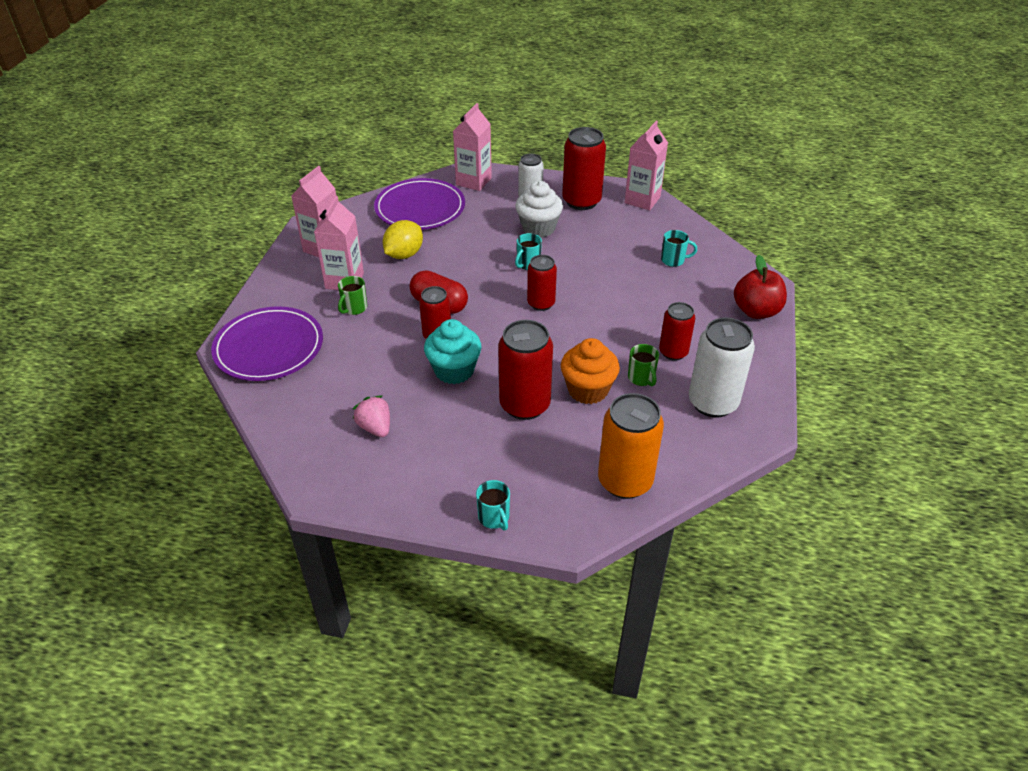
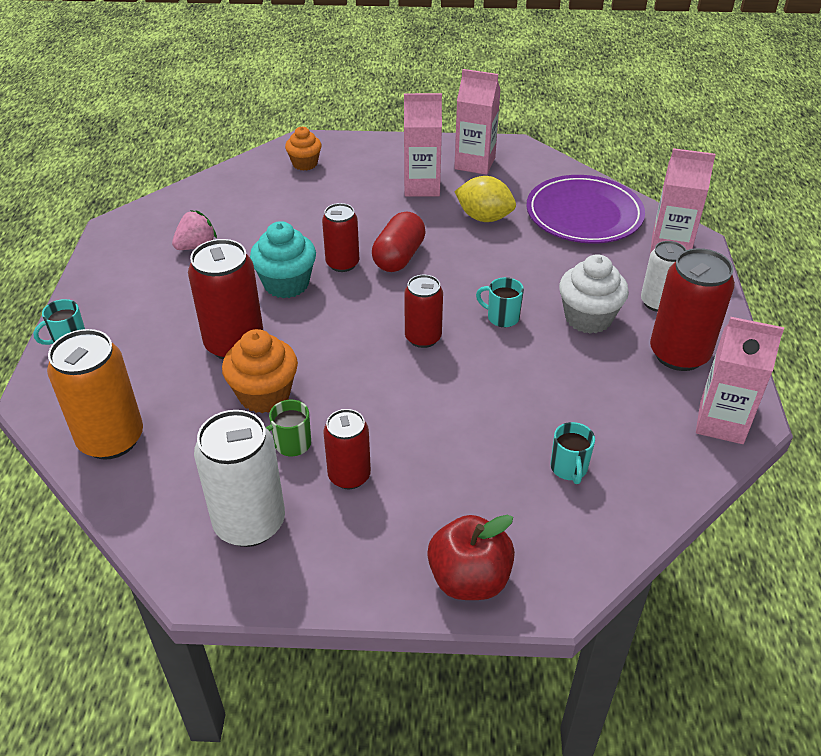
camera: 80 degrees right, 0 degrees up
purple plate [211,306,323,381] -> orange cupcake [285,127,322,171]
green mug [338,276,367,315] -> none

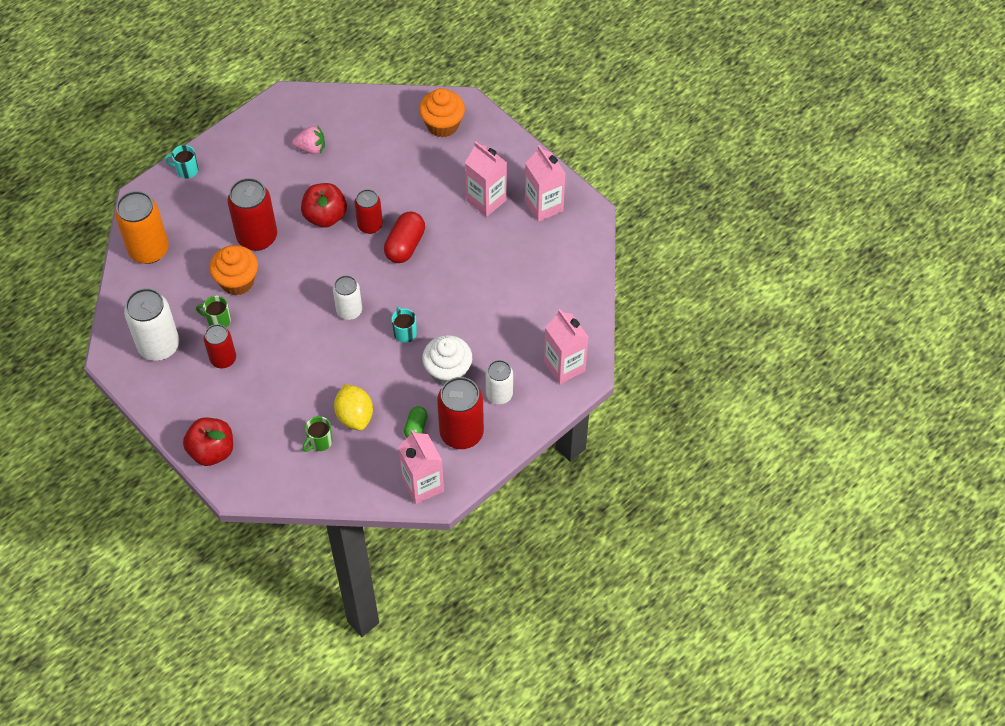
camera: 45 degrees right, 15 degrees up
turquoise cupcake [250,221,316,298] -> red apple [301,183,347,227]
orange cupcake [285,127,322,171] -> orange cupcake [419,88,465,137], size x1.53
red capsule [372,212,426,272] -> red capsule turned 45 degrees counterclockwise [384,212,425,263]
red can [404,275,443,348] -> white can [333,275,362,320]
yellow lemon [454,176,516,222] -> yellow lemon moved to [334,384,373,431]
purple plate [526,175,645,244] -> none
turquoise mug [550,422,595,484] -> green mug [302,416,333,452]
none -> green capsule [404,406,428,438]

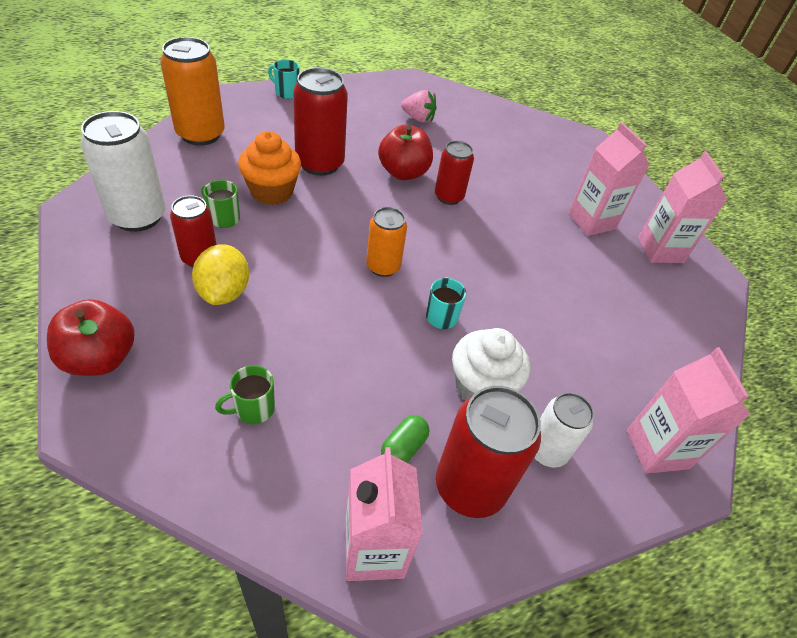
camera: 15 degrees right, 10 degrees down
white can [333,275,362,320] -> orange can [366,207,407,277]
yellow lemon [334,384,373,431] -> yellow lemon moved to [192,244,249,305]
red capsule [384,212,425,263] -> none
orange cupcake [419,88,465,137] -> none

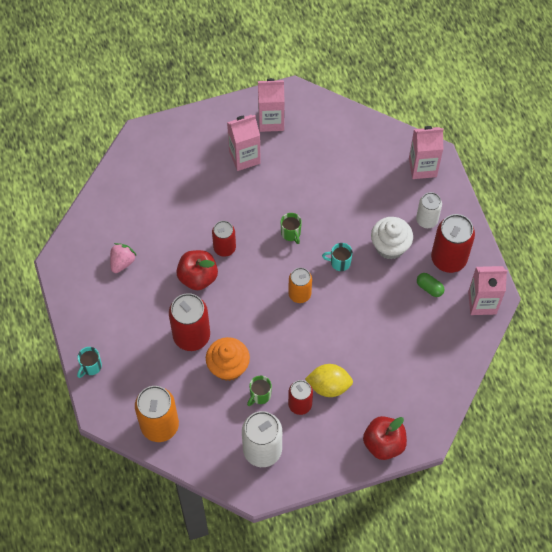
camera: 80 degrees left, 15 degrees up
green mug [215,365,275,424] -> green mug moved to [281,213,302,244]

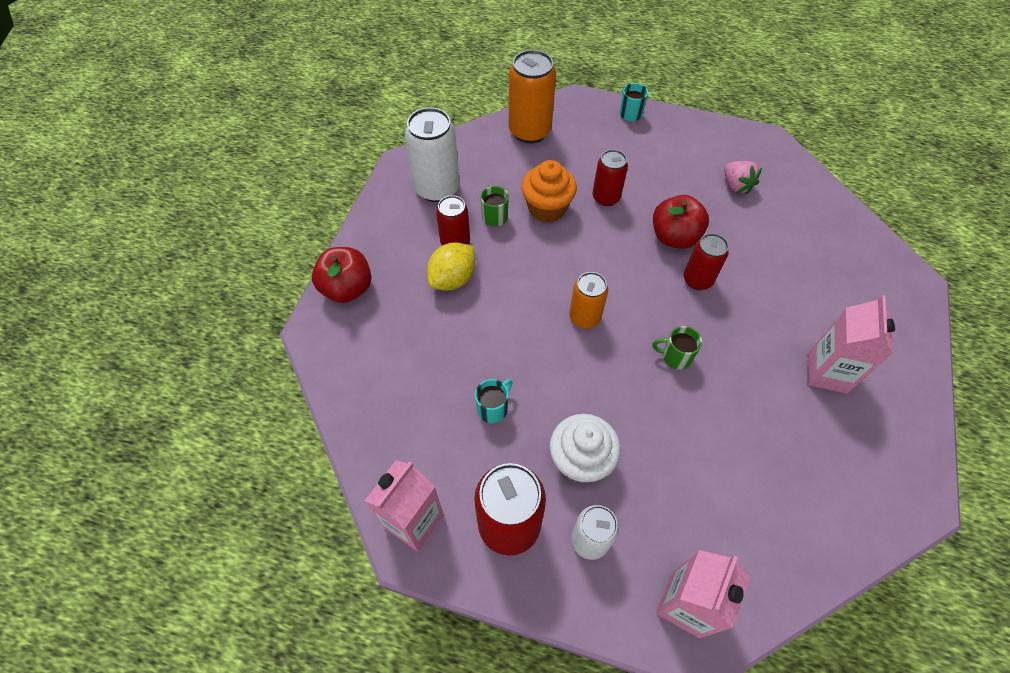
camera: 125 degrees right, 5 degrees down
red can [169,293,210,351] -> red can [593,150,628,206], size x0.62
pink carton [258,78,284,132] -> none
turquoise mug [322,243,353,271] -> turquoise mug moved to [475,379,512,423]
green capsule [417,273,445,297] -> none

